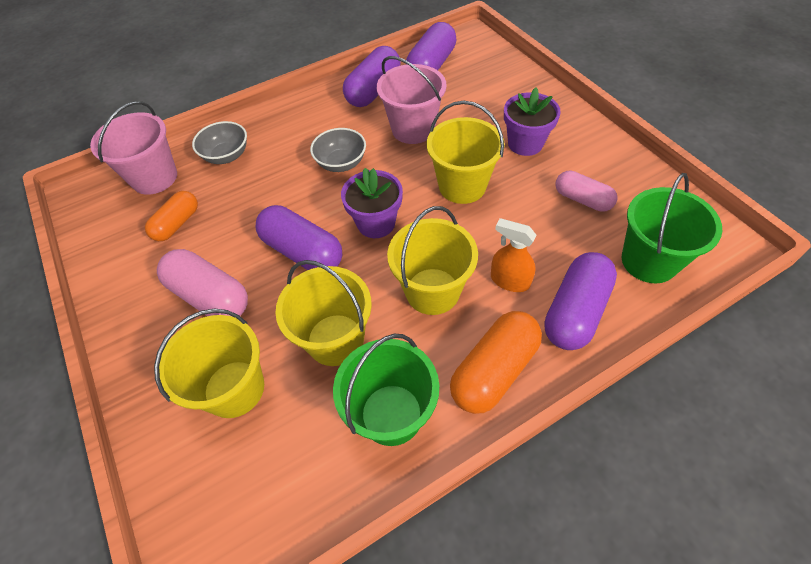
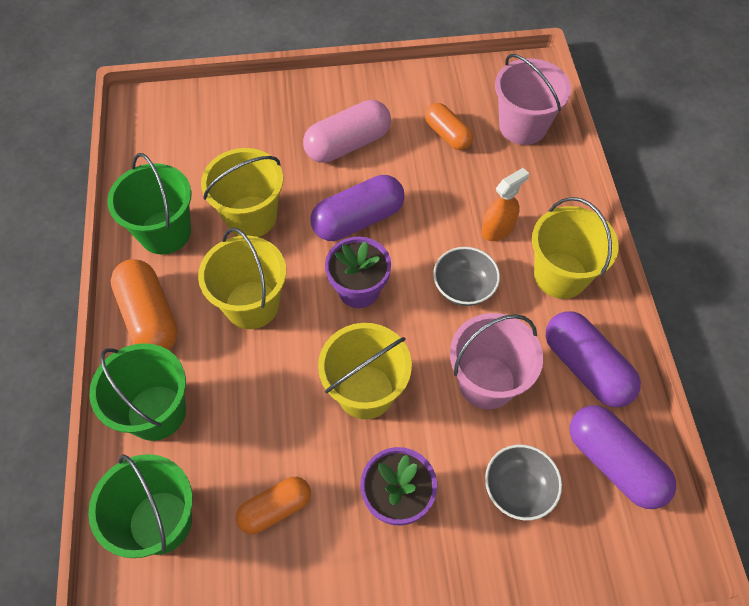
camera: 110 degrees right, 5 degrees up
yellow bucket [154,309,264,418] -> yellow bucket moved to [532,197,619,299]
grey bowl [192,121,247,164] -> grey bowl moved to [485,445,562,520]
orange spray bottle [491,218,537,292] -> orange spray bottle moved to [481,168,529,241]
purple capsule [544,252,617,350] -> green bucket [89,343,186,441]
pink capsule [556,170,617,212] -> orange capsule [236,477,311,535]

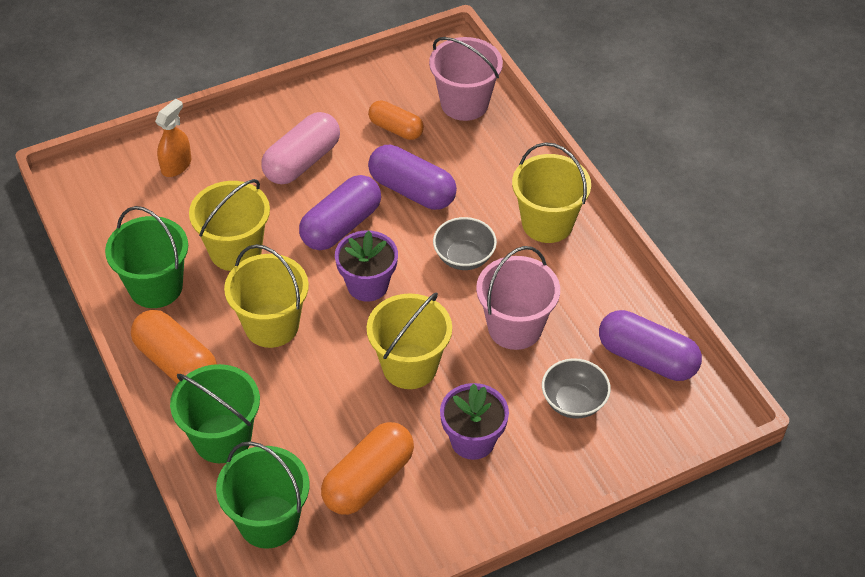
camera: 20 degrees left, 10 degrees down
orange capsule [236,477,311,535] -> orange capsule [321,422,414,515], size x1.55
orange spray bottle [481,168,529,241] -> orange spray bottle moved to [155,99,192,177]
purple capsule [546,311,641,408] -> purple capsule moved to [368,145,457,210]

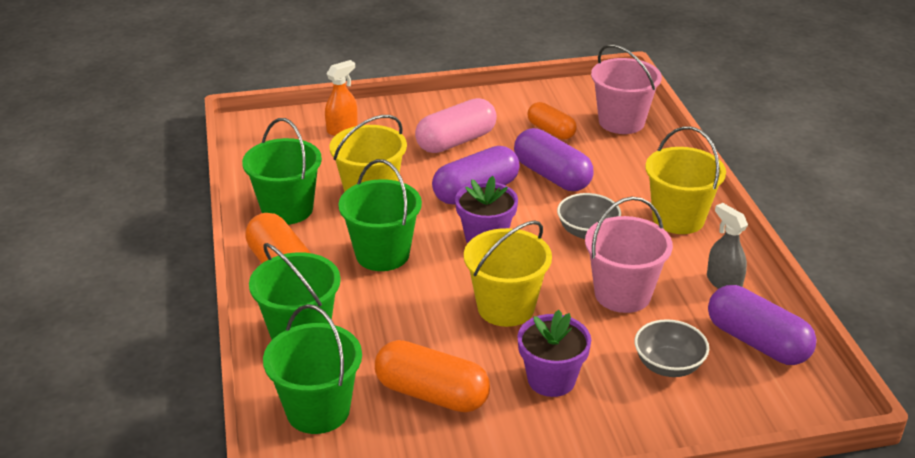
camera: 15 degrees right, 15 degrees down
yellow bucket [224,244,309,348] -> green bucket [338,159,422,271]
orange capsule [321,422,414,515] -> orange capsule turned 60 degrees clockwise [375,340,490,412]
none -> grey spray bottle [707,203,748,289]

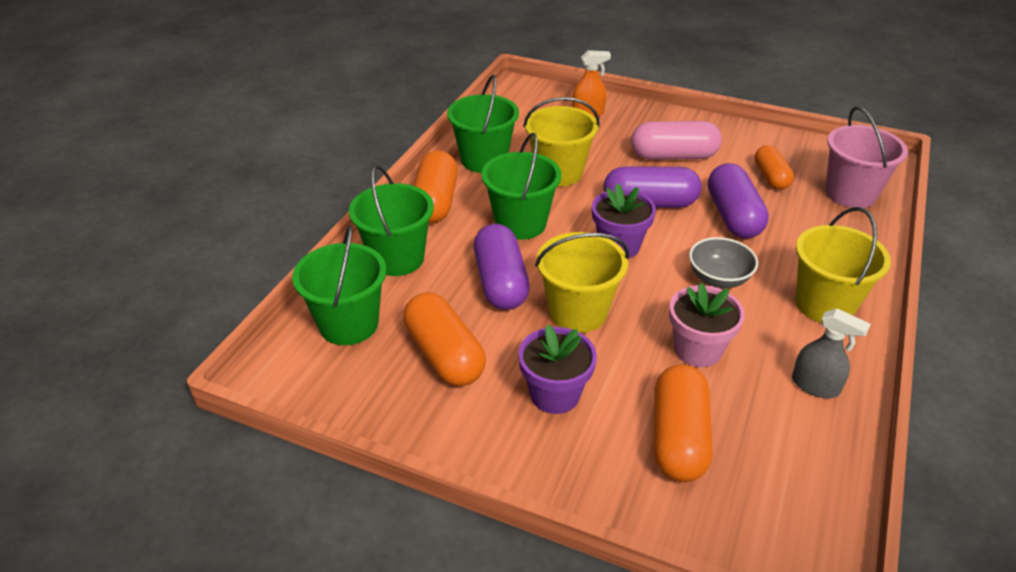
camera: 35 degrees right, 5 degrees up
pink bucket [585,197,673,313] -> pink flower pot [669,283,745,367]
grey bowl [634,319,709,377] -> orange capsule [654,365,713,482]
grey spray bottle [707,203,748,289] -> grey spray bottle turned 120 degrees clockwise [792,308,871,398]
purple capsule [708,285,817,365] -> purple capsule moved to [474,224,530,310]

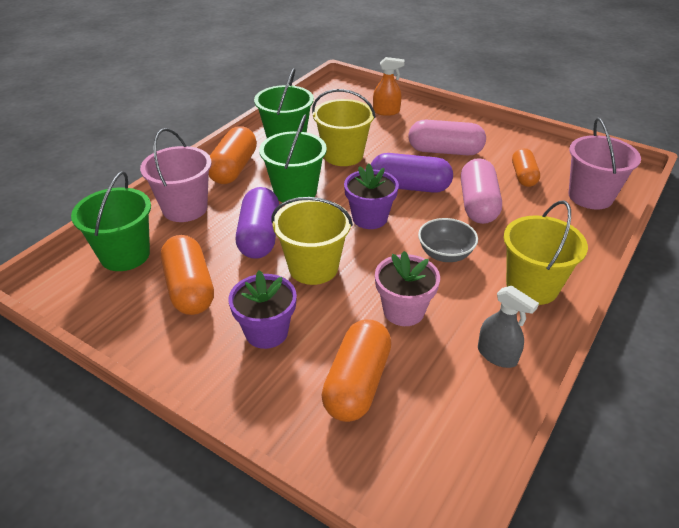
camera: 10 degrees right, 0 degrees up
green bucket [349,165,434,276] -> pink bucket [140,128,212,222]
purple capsule [708,163,769,239] -> pink capsule [461,158,502,224]

